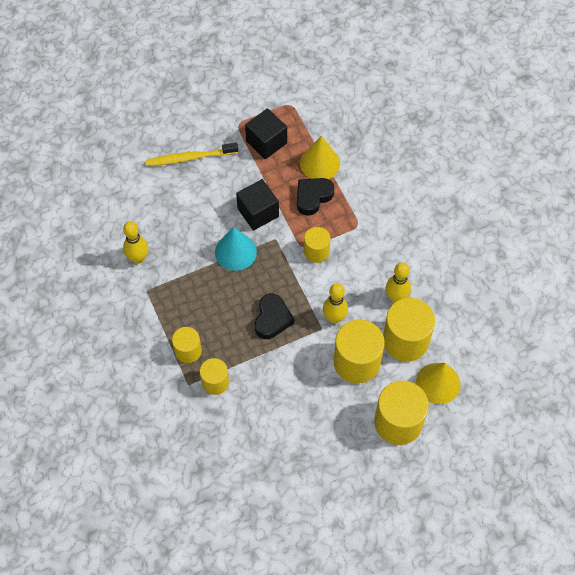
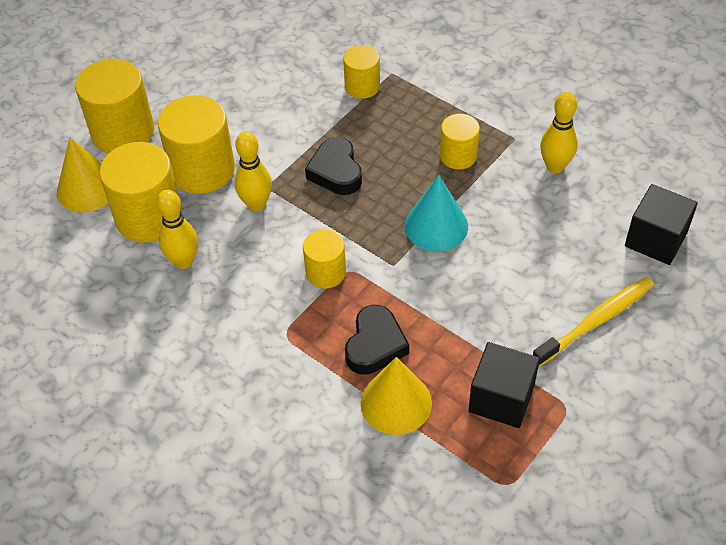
camera: 155 degrees right, 10 degrees down
yellow cylinder [172,327,202,363] -> yellow cylinder moved to [440,114,480,169]
black cube [236,179,279,231] -> black cube moved to [625,184,698,265]

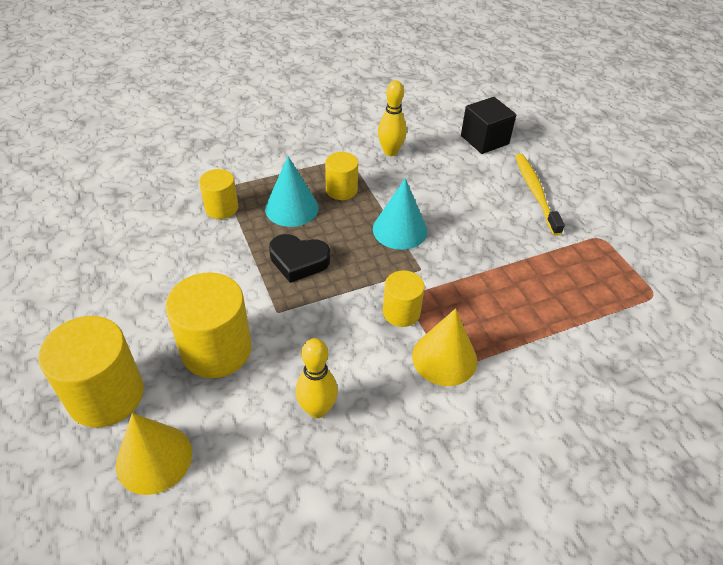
camera: 65 degrees left, 5 degrees down
yellow cylinder [99,142,182,243] -> none
yellow bowling pin [235,131,272,211] -> none
black heart [345,305,409,375] -> none
yellow cone [360,357,432,435] -> yellow cone moved to [412,308,477,386]
black cube [468,342,540,428] -> none
none -> turquoise cone [265,156,319,227]

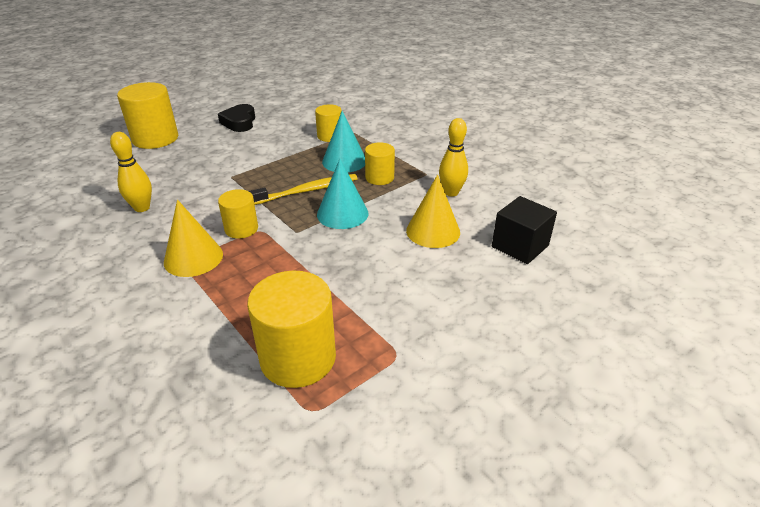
camera: 75 degrees right, 10 degrees down
yellow cone [116,413,192,495] -> yellow cone moved to [406,175,460,248]
yellow cylinder [165,272,252,378] -> yellow cylinder moved to [247,271,336,388]
black heart [269,234,330,283] -> black heart moved to [218,104,255,132]
yellow toothbrush [515,154,565,236] -> yellow toothbrush moved to [249,174,358,205]

